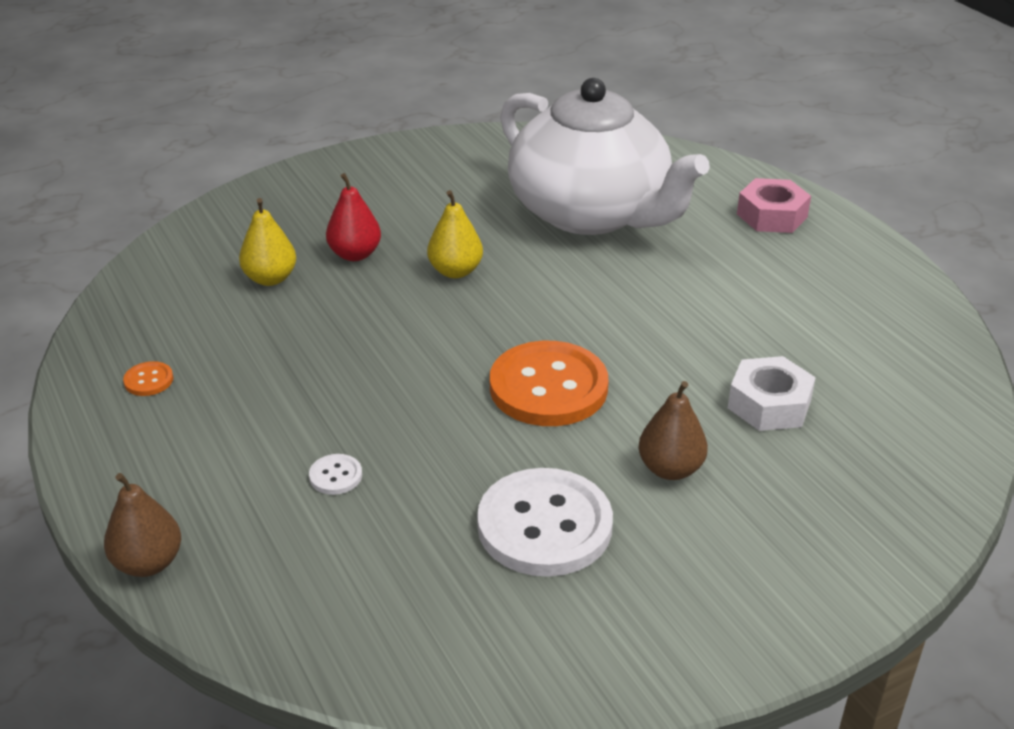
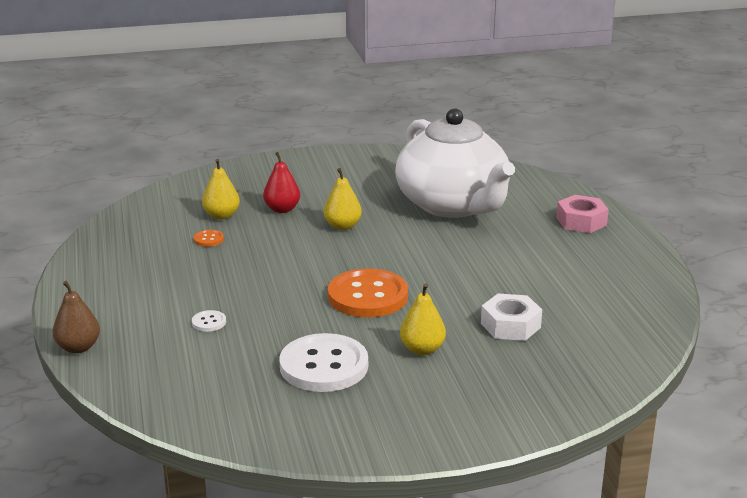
camera: 15 degrees right, 10 degrees down
orange button [123,361,173,396] -> orange button moved to [194,230,224,247]
brown pear [638,381,708,480] -> yellow pear [400,283,446,355]

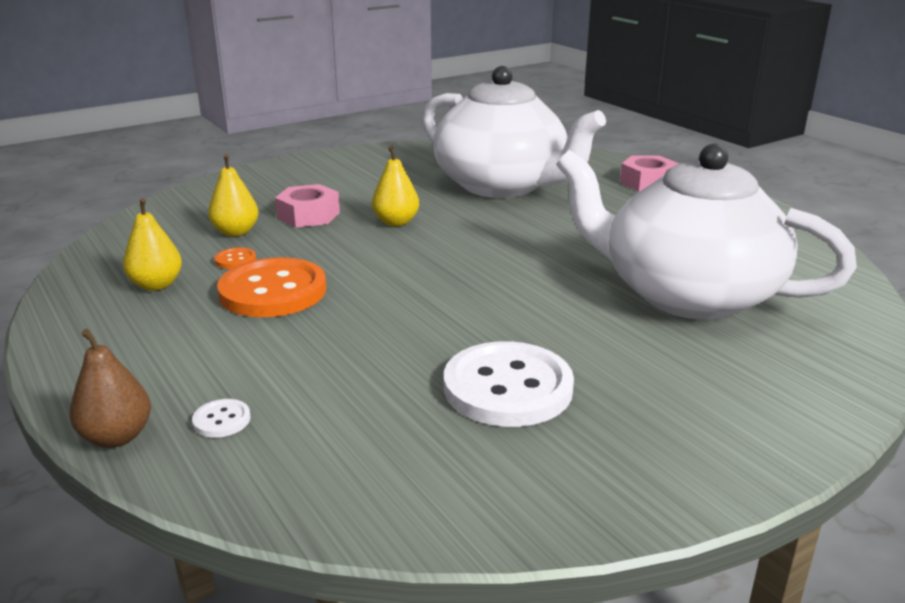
camera: 20 degrees left, 0 degrees up
white button [192,310,226,332] -> white button moved to [192,399,250,438]
red pear [263,152,300,213] -> pink nut [275,184,340,227]
orange button [328,268,408,317] -> orange button moved to [217,257,326,317]
yellow pear [400,283,446,355] -> yellow pear moved to [123,198,182,291]
white nut [481,293,542,341] -> white teapot [556,144,857,320]

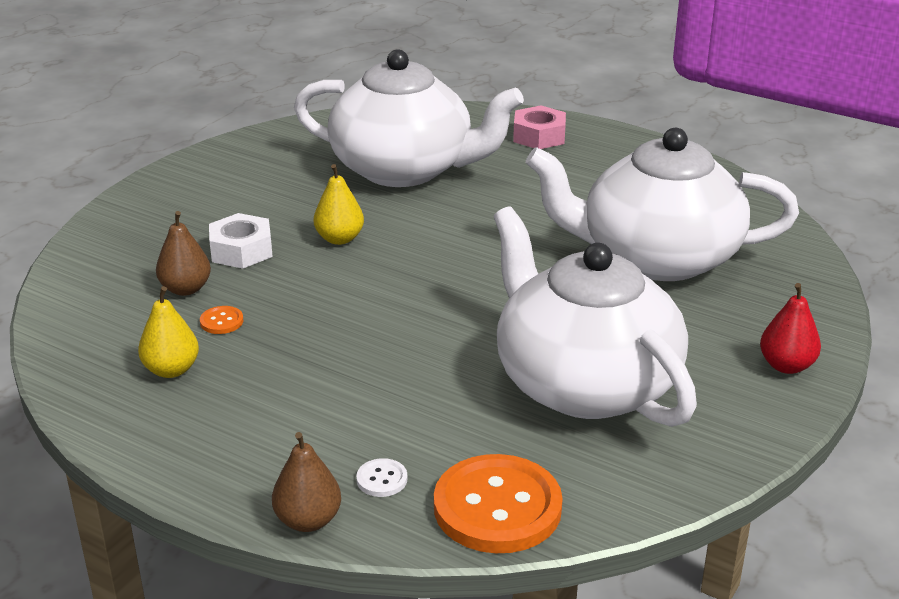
camera: 25 degrees left, 5 degrees up
yellow pear [208,154,259,236] -> brown pear [156,211,211,296]
orange button [217,257,326,317] -> orange button moved to [434,454,563,553]
pink nut [275,184,340,227] -> white nut [209,213,273,269]
white button [444,341,574,427] -> white teapot [494,206,697,427]
none -> red pear [760,283,821,374]

